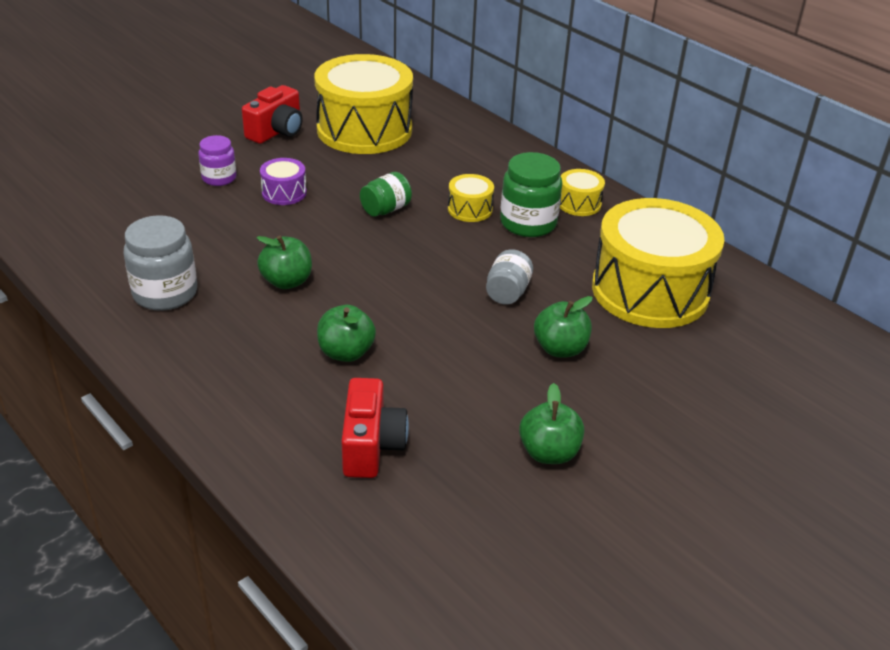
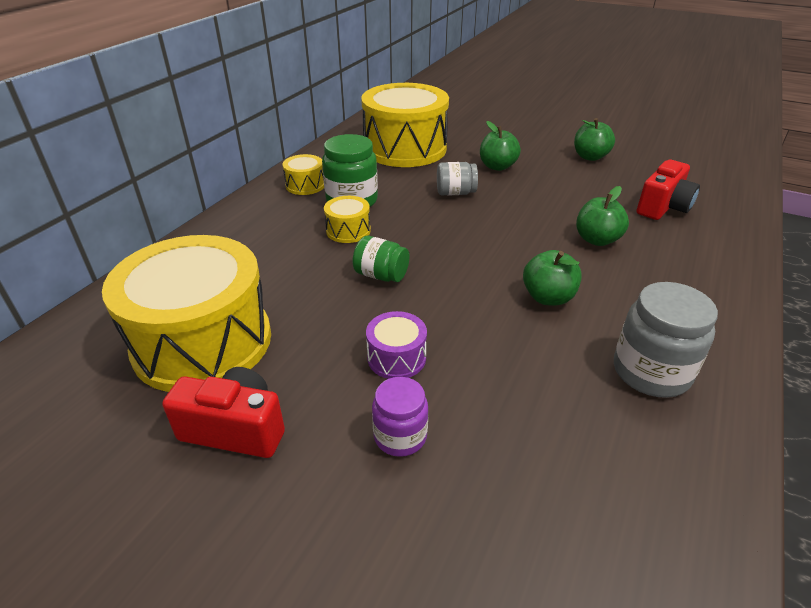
camera: 110 degrees left, 0 degrees up
red camera [341,378,409,478] -> red camera turned 150 degrees clockwise [637,160,700,220]

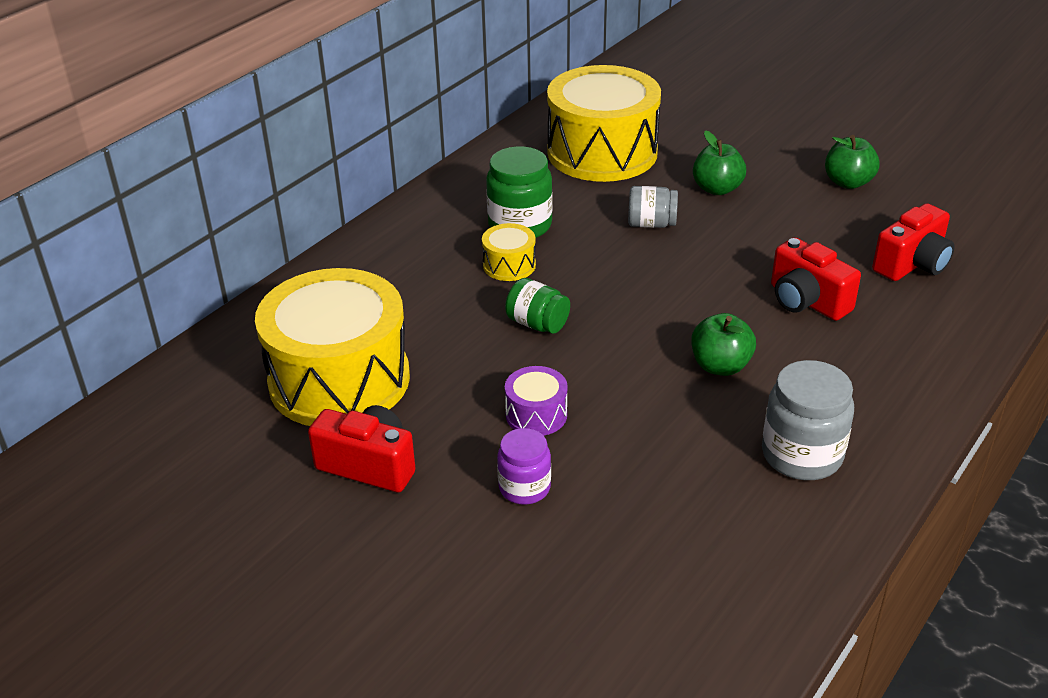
camera: 10 degrees right, 0 degrees up
yellow drum [282,154,324,195] -> none
green apple [576,186,629,246] -> red camera [771,237,861,321]

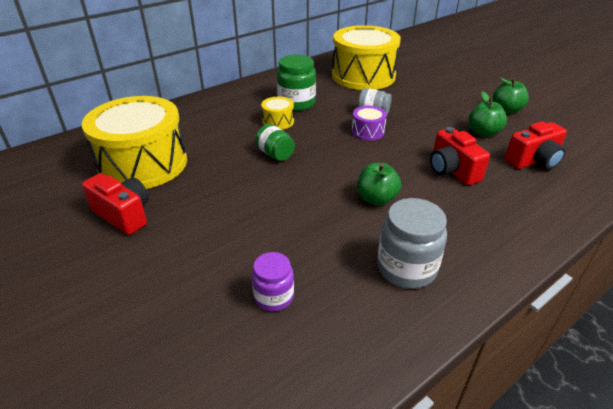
camera: 15 degrees right, 0 degrees up
purple jar [497,428,551,505] -> purple jar moved to [252,252,294,311]
purple drum [505,366,568,436] -> purple drum moved to [352,106,387,140]
green apple [693,130,746,195] -> green apple moved to [468,91,507,137]

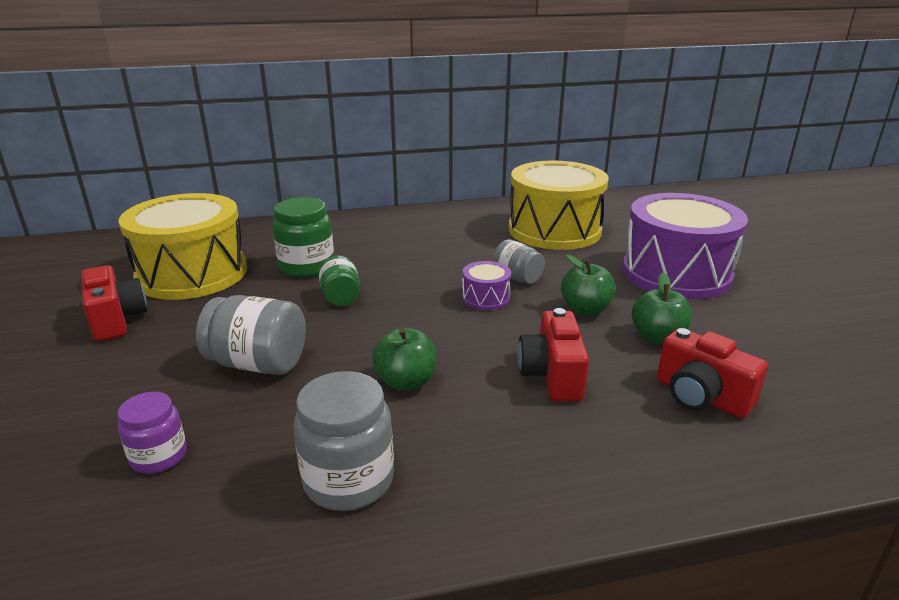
camera: 25 degrees right, 10 degrees down
yellow drum [261,97,294,130] -> none
green jar [277,54,316,111] -> green jar moved to [272,197,334,277]
green apple [492,77,529,114] -> green apple moved to [561,255,616,316]
red camera [505,121,567,169] -> red camera turned 45 degrees clockwise [657,328,768,418]
none -> grey jar [196,295,306,375]
none -> purple drum [623,193,748,299]

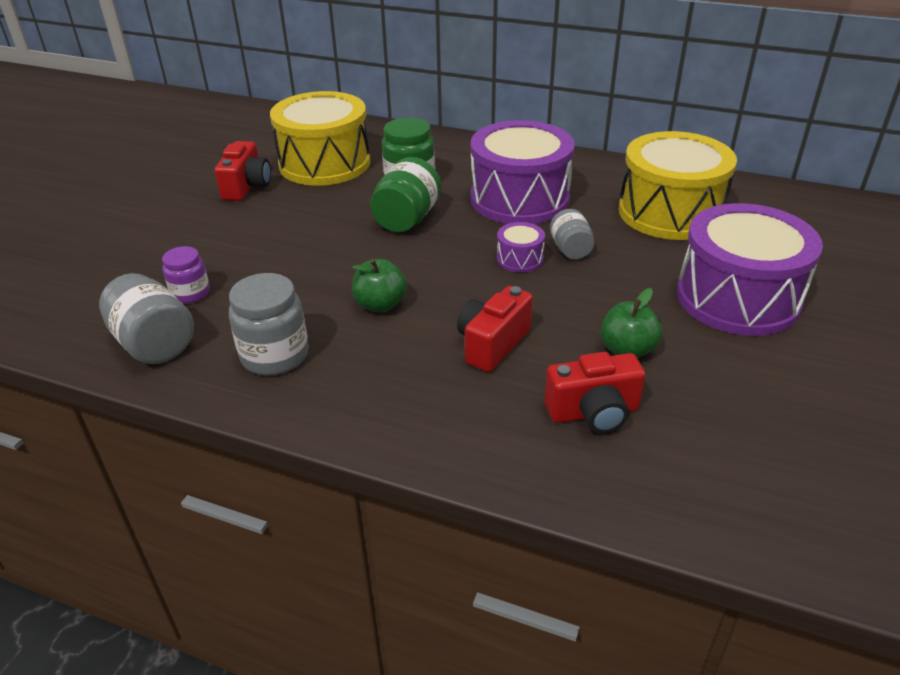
camera: 35 degrees right, 10 degrees up
grey jar [196,295,306,375] -> grey jar moved to [99,273,194,364]
green jar [319,255,360,306] -> green jar [370,157,441,232], size x1.60
green apple [561,255,616,316] -> none
red camera [657,328,768,418] -> red camera turned 90 degrees counterclockwise [544,352,646,433]
none -> purple drum [470,120,575,224]

